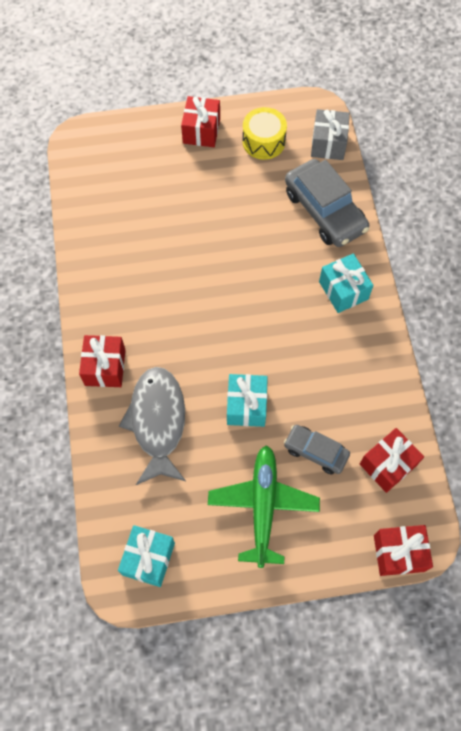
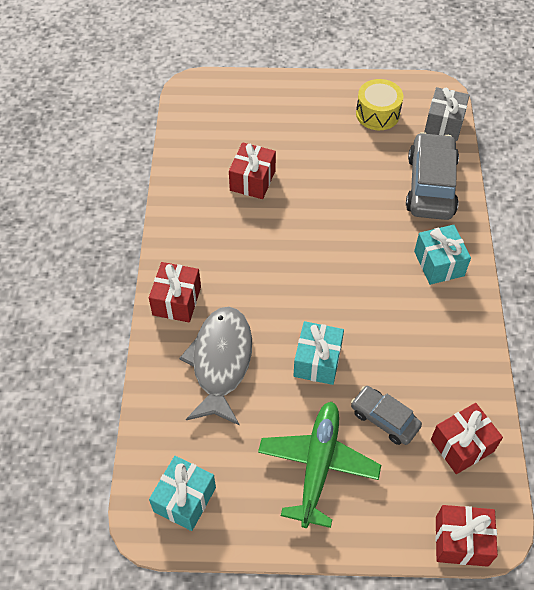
camera: 10 degrees right, 10 degrees down
red gift [181,96,220,147] -> red gift moved to [229,142,276,199]
grey car [285,159,369,247] -> grey car turned 150 degrees counterclockwise [406,132,459,220]

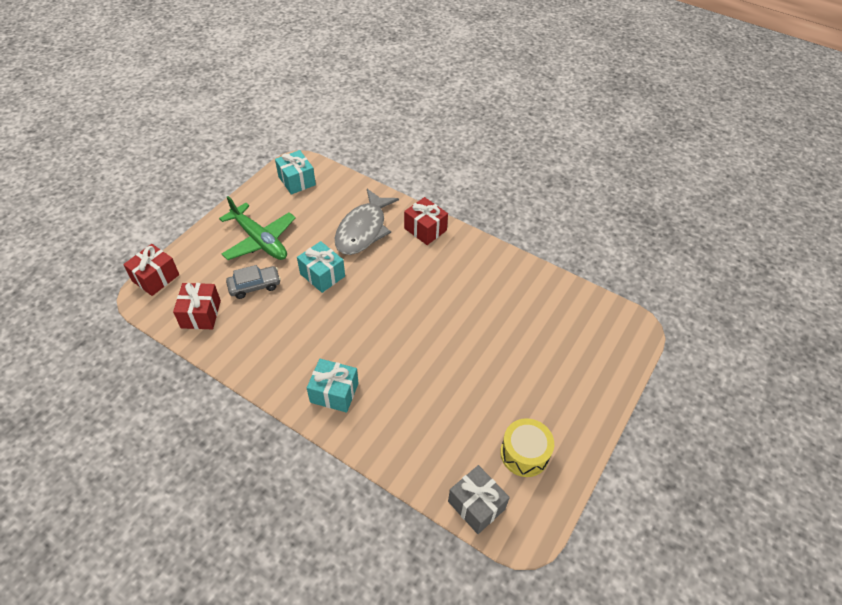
camera: 120 degrees right, 5 degrees down
grey fish [179,307,252,426] -> grey fish turned 75 degrees clockwise [335,189,399,255]
red gift [229,142,276,199] -> none
grey car [406,132,459,220] -> none

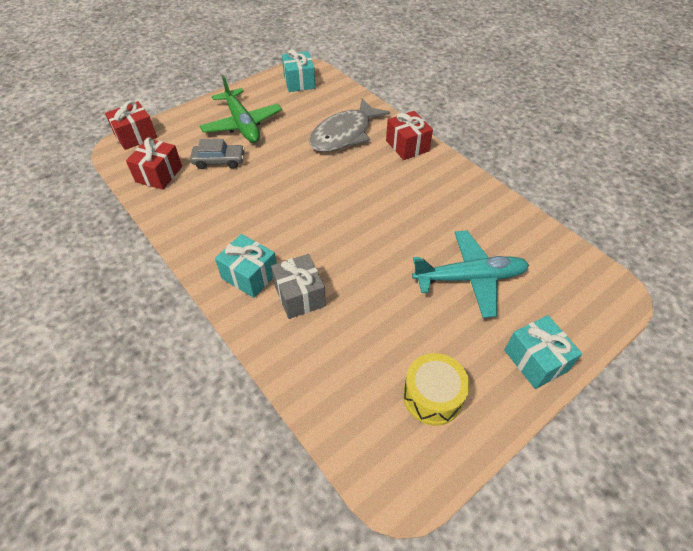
camera: 20 degrees right, 0 degrees up
turquoise gift [297,241,345,293] -> turquoise gift moved to [504,315,582,389]
grey gift [448,465,510,534] -> grey gift moved to [271,254,326,319]
none -> turquoise plane [412,230,529,318]

